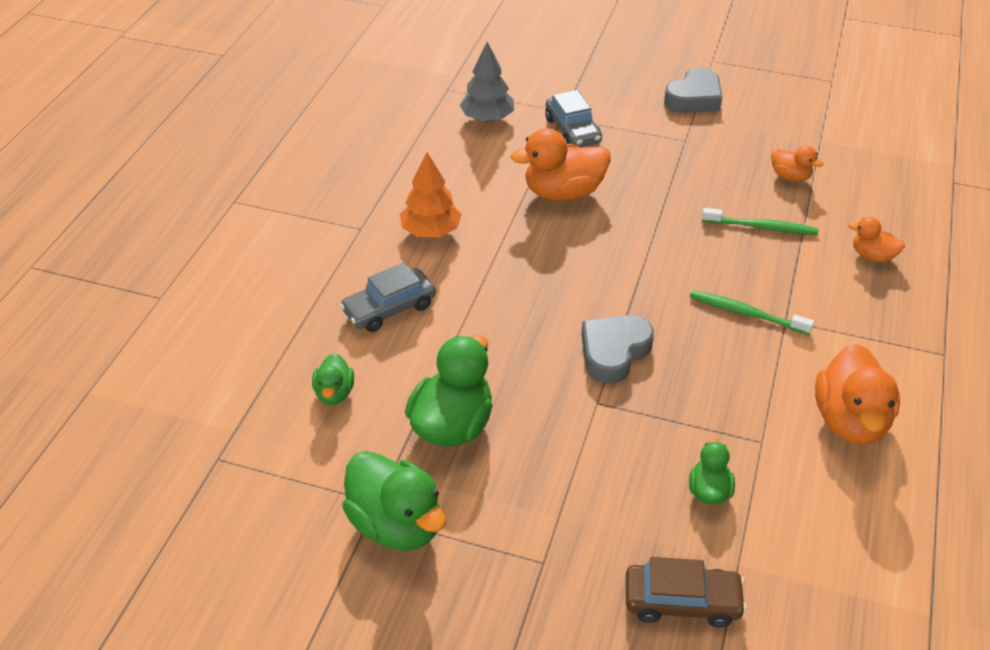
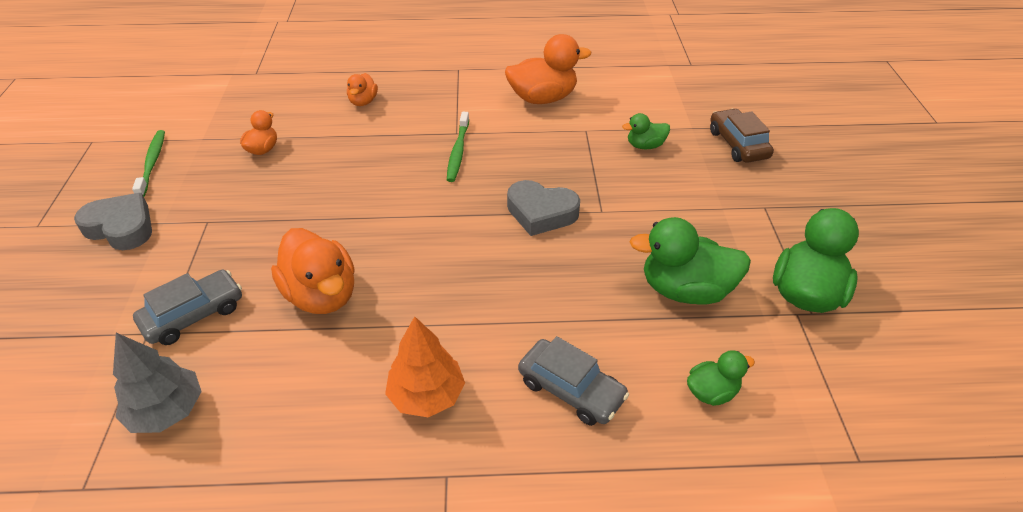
camera: 110 degrees left, 0 degrees up
green toothbrush [702,208,818,235] -> green toothbrush moved to [132,130,165,197]

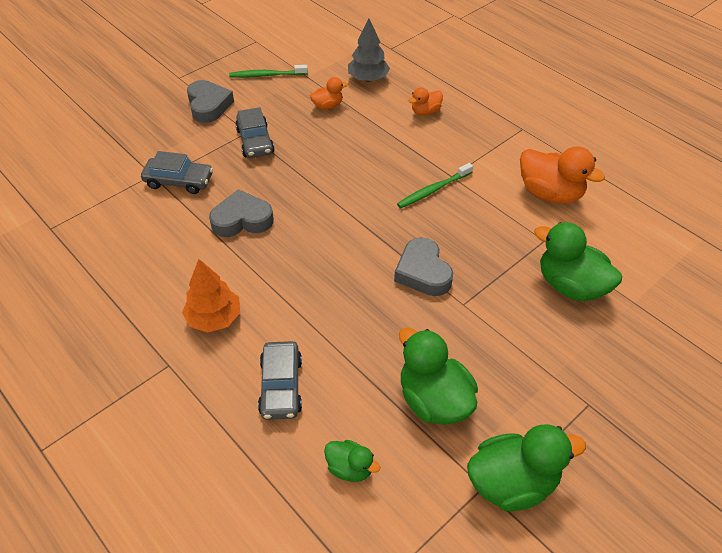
camera: 50 degrees right, 5 degrees up
grey tree [113,333,202,433] -> grey tree moved to [348,18,390,82]
green toothbrush [132,130,165,197] -> green toothbrush turned 135 degrees counterclockwise [229,65,308,78]
orange duck [271,228,355,314] -> grey heart [209,189,274,237]
green duck [622,113,670,149] -> green duck [534,222,622,301], size x1.87
brown car [710,109,774,163] -> none
none -> grey car [235,107,275,158]

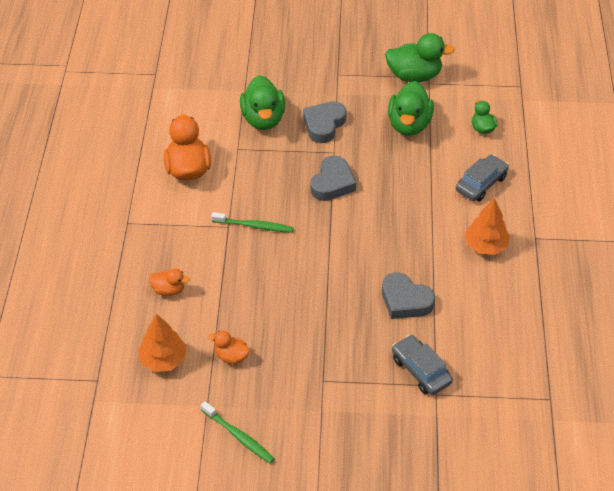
camera: 135 degrees left, 0 degrees up
grey heart [187,80,234,123] -> grey heart moved to [303,101,347,143]
grey car [235,107,275,158] -> none
grey tree [348,18,390,82] -> orange tree [138,314,187,372]
green duck [467,424,586,511] -> green duck turned 150 degrees clockwise [385,33,455,82]

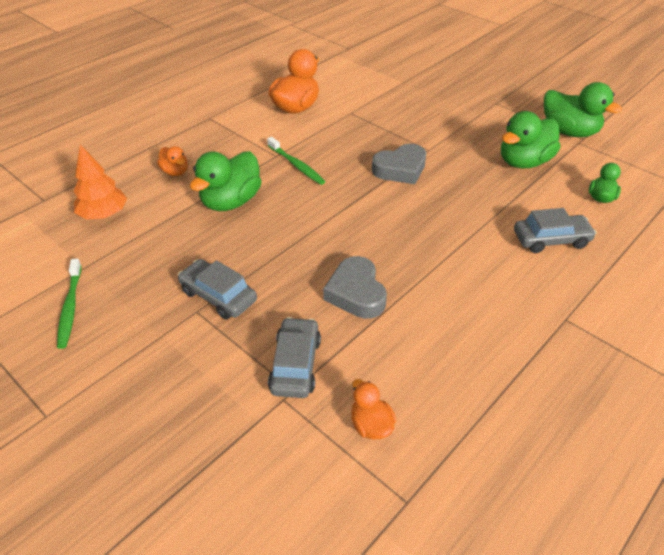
camera: 40 degrees right, 5 degrees down
orange duck [208,331,250,364] -> orange duck moved to [351,379,397,440]
green duck [240,75,285,130] -> green duck moved to [190,151,262,211]
grey heart [303,101,347,143] -> none
orange tree [465,198,510,255] -> none
none -> grey car [178,259,257,319]

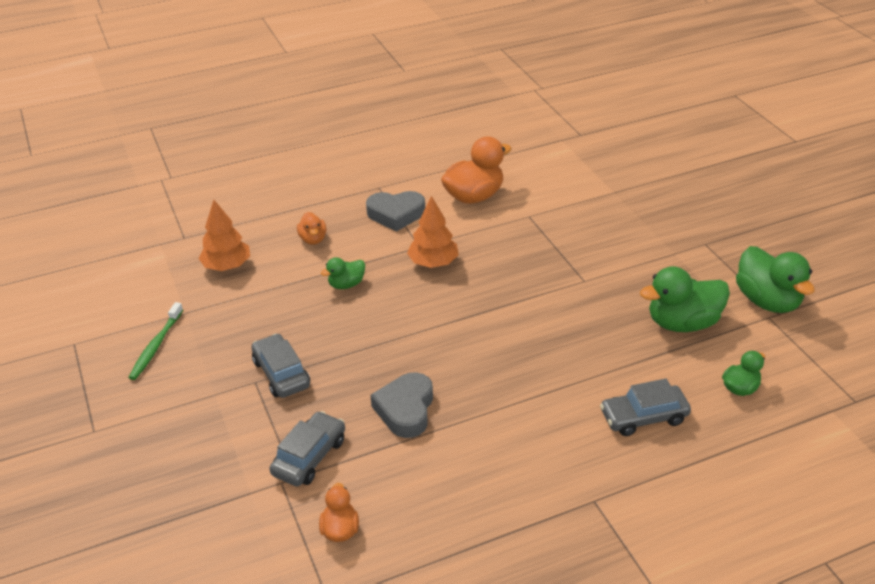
camera: 25 degrees right, 5 degrees down
green duck [190,151,262,211] -> green duck [321,257,365,289], size x0.53
green toothbrush [267,137,326,185] -> orange tree [407,196,459,268]
grey heart [372,144,426,184] -> grey heart moved to [366,191,425,232]
grey car [514,208,597,253] -> grey car turned 150 degrees clockwise [600,379,691,436]

